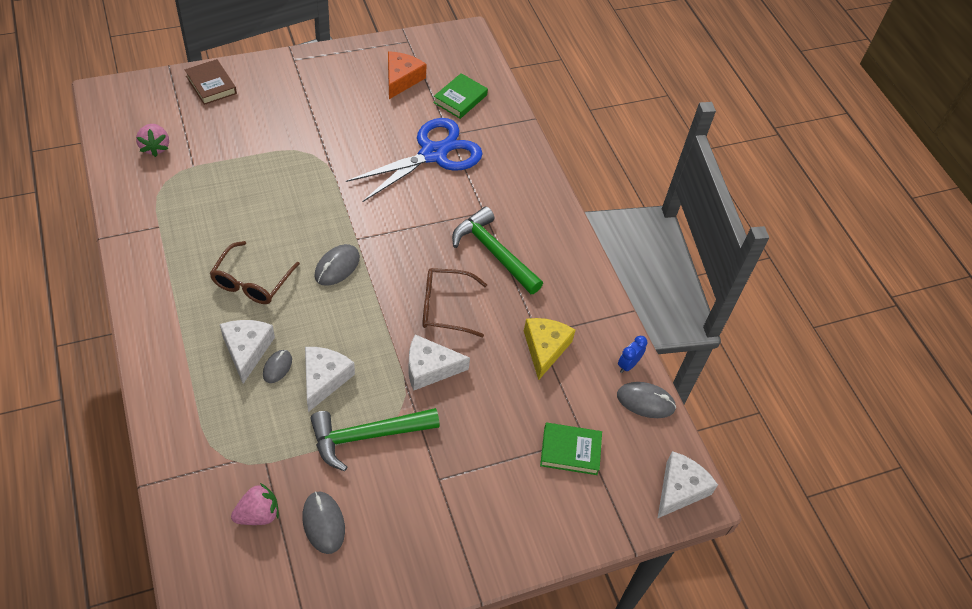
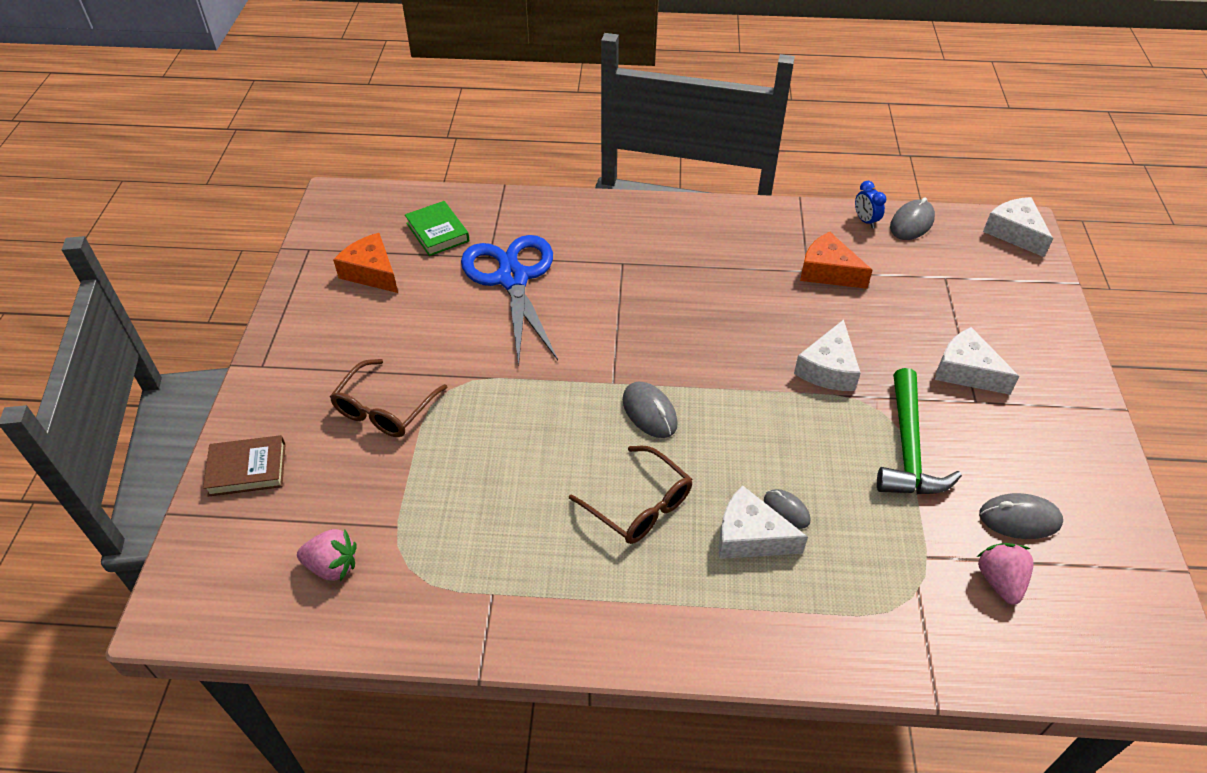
camera: 60 degrees left, 5 degrees down
white cheese [305,347,355,412] -> white cheese moved to [935,327,1020,395]
brown glasses [422,268,487,337] -> brown glasses moved to [330,359,448,437]
green hammer [452,206,543,294] -> none
yellow cheese [524,318,576,380] -> orange cheese [800,232,873,289]
green book [540,423,602,475] -> none

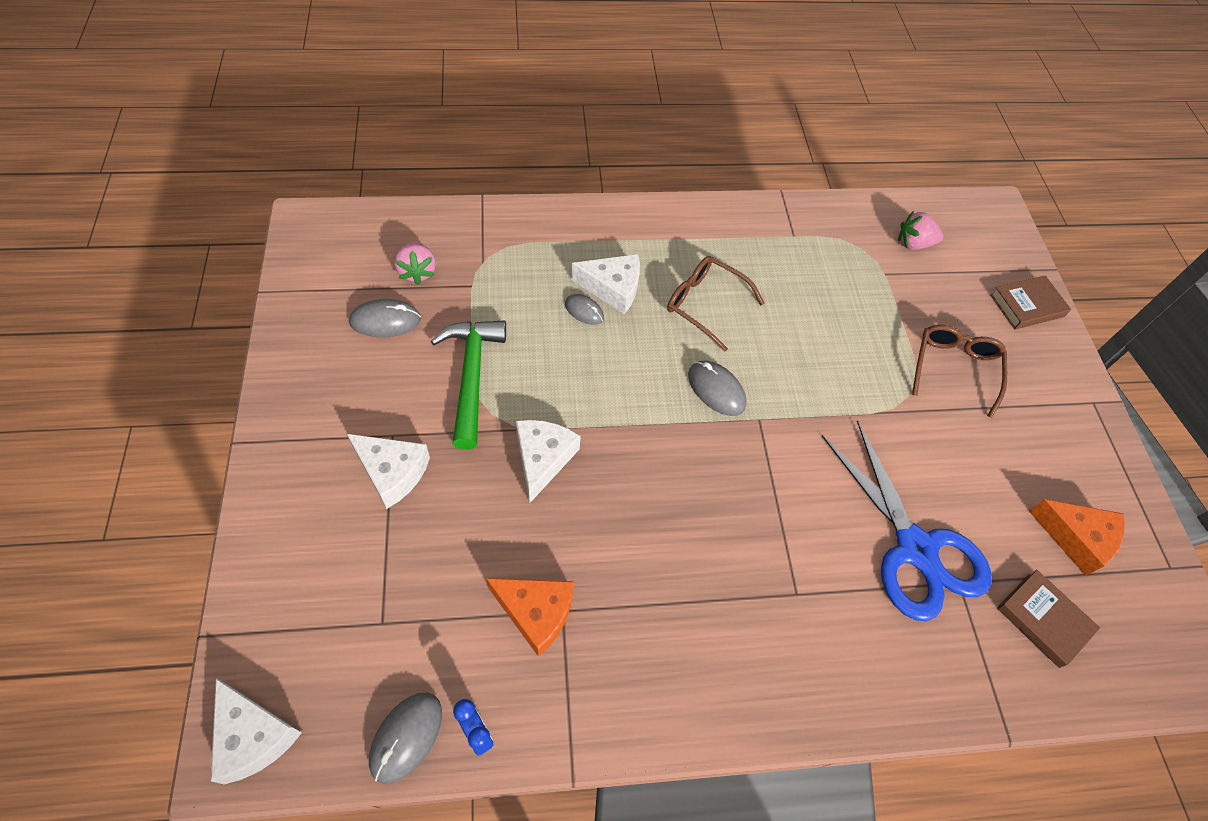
camera: 165 degrees right, 10 degrees up
green book [405,201,470,256] -> brown book [997,570,1100,668]

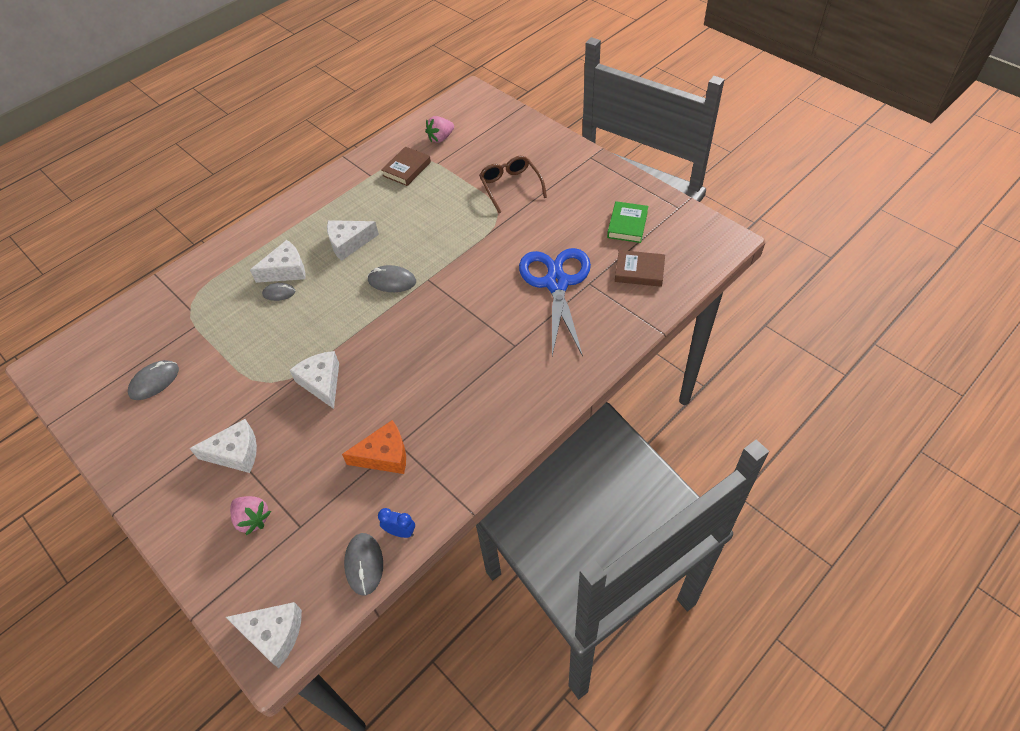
camera: 30 degrees left, 5 degrees down
pink strawberry [394,242,436,285] -> pink strawberry moved to [230,496,271,535]
green hammer [431,321,506,450] -> none
brown glasses [667,256,765,351] -> white cheese [327,220,379,261]
blue scissors [822,420,992,621] -> blue scissors turned 120 degrees counterclockwise [519,248,591,357]
brown book [990,275,1071,329] -> brown book moved to [381,147,431,186]
orange cheese [1029,499,1125,576] -> green book [607,201,648,243]

